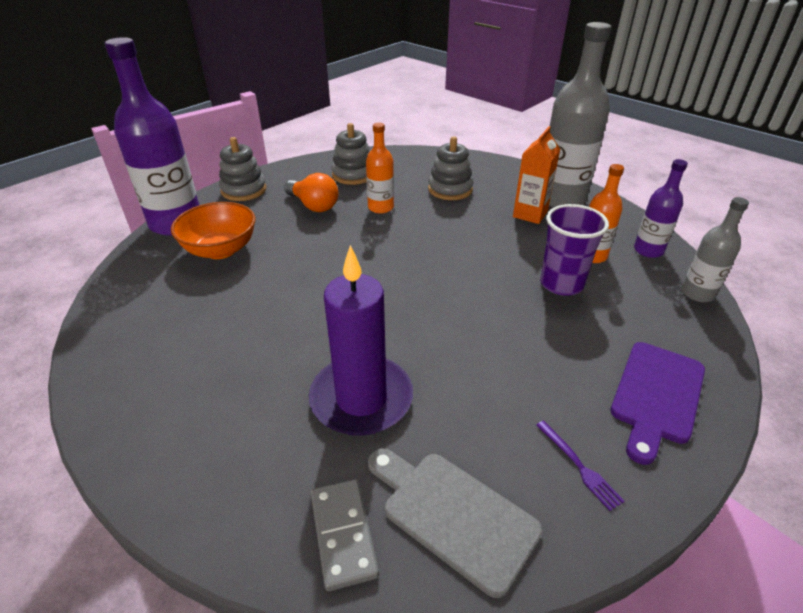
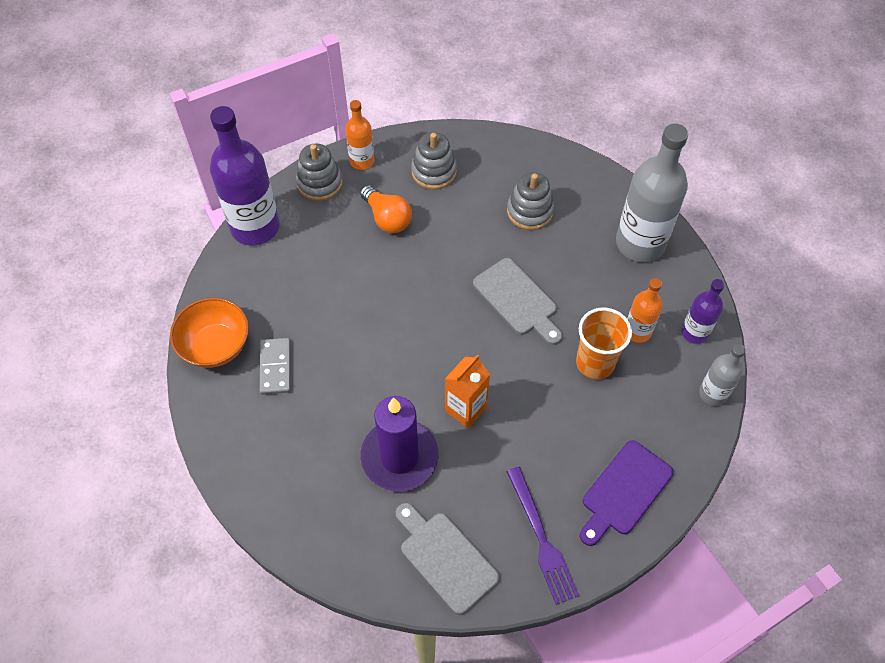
camera: 10 degrees right, 20 degrees up
orange bowl [171,202,255,259] -> orange bowl moved to [170,298,249,368]
grey domino [311,479,379,591] -> grey domino moved to [260,338,290,395]
orange bottle [366,122,394,214] -> orange bottle moved to [345,100,374,170]
orange carton [513,126,560,224] -> orange carton moved to [445,354,490,428]
purple fork [536,420,624,511] -> purple fork [506,467,579,605], size x1.85
purple cup [540,204,609,296] -> orange cup [576,308,632,379]
none -> grey cutting board [473,258,562,345]

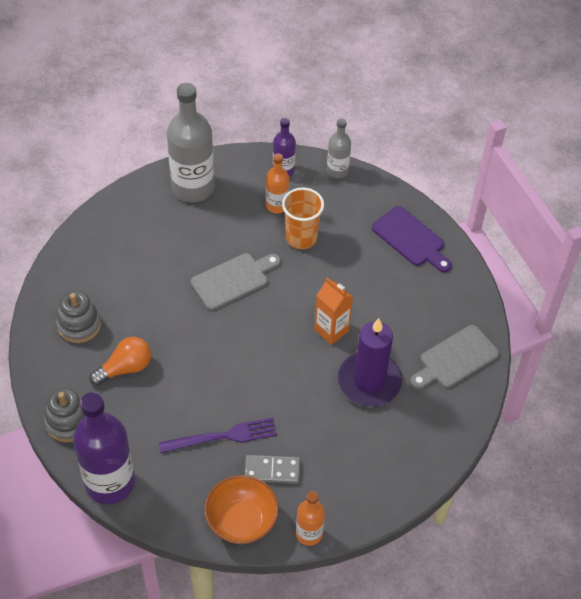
camera: 85 degrees left, 5 degrees down
orange bottle [345,100,374,170] -> orange bottle moved to [296,491,325,546]
purple fork [506,467,579,605] -> purple fork moved to [159,417,277,453]
grey stacking toy [507,172,554,230] -> none

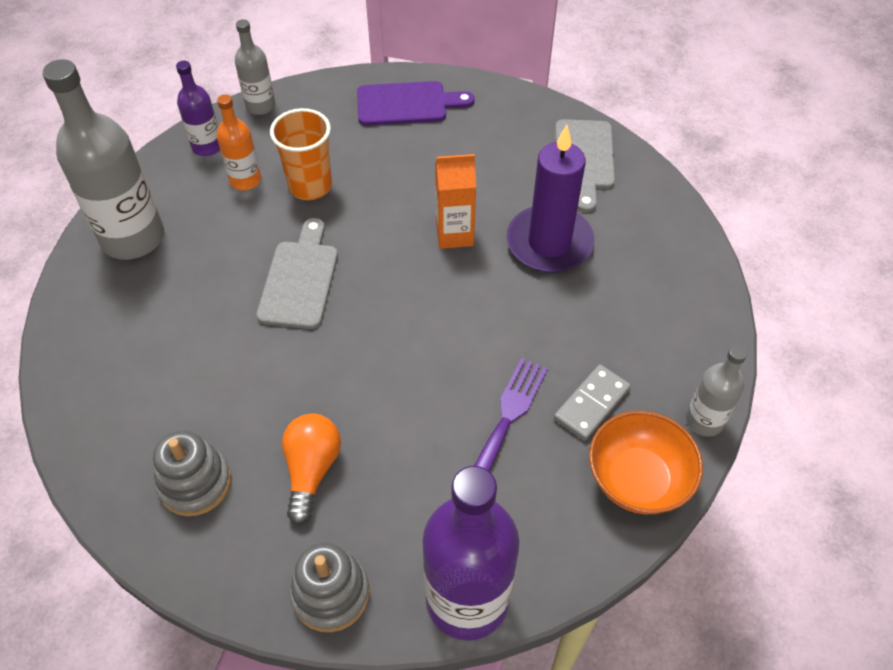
camera: 50 degrees left, 0 degrees up
orange bottle [296,491,325,546] -> grey bottle [686,345,747,437]

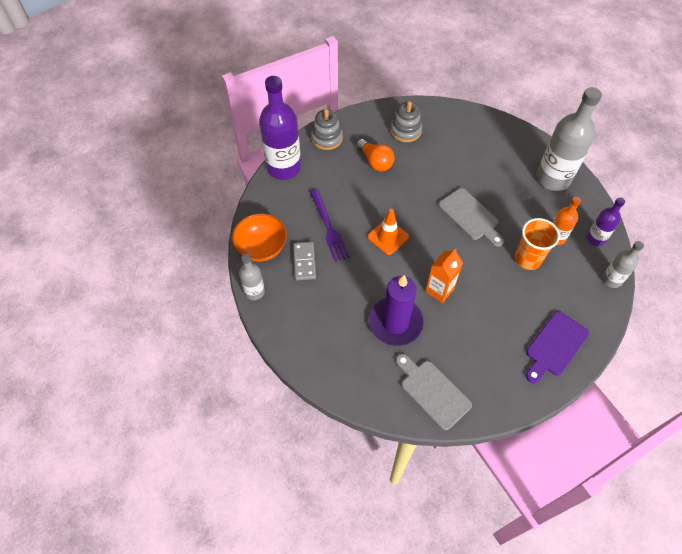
camera: 135 degrees right, 5 degrees up
none -> orange traffic cone [367,209,409,255]

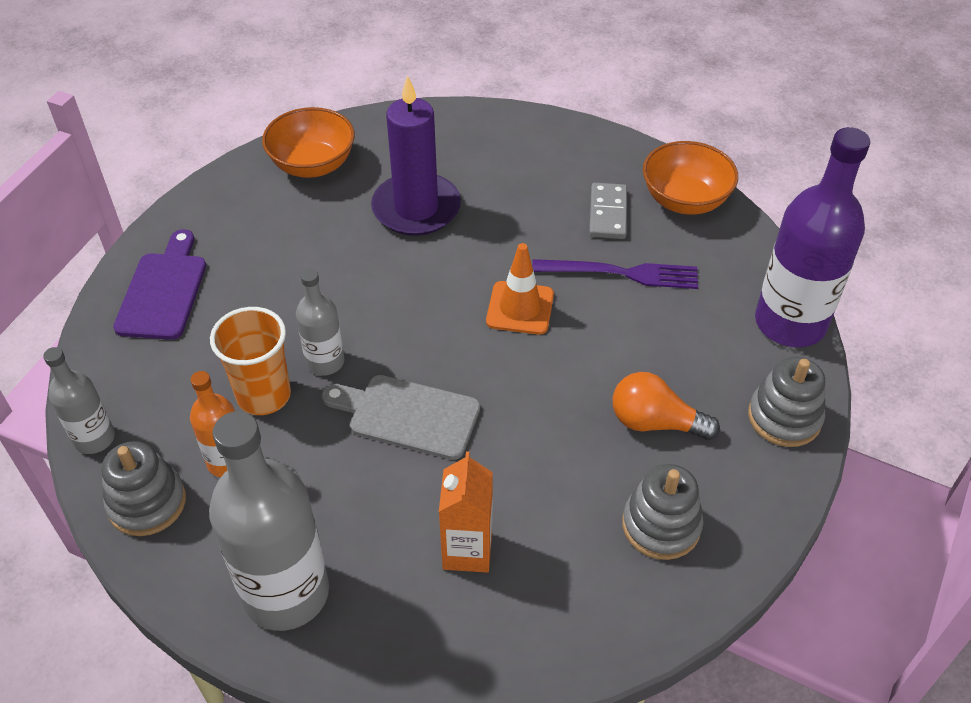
camera: 145 degrees right, 10 degrees down
grey bottle [239,254,265,300] -> grey bottle moved to [296,269,345,375]
grey domino [293,242,316,280] -> grey domino turned 45 degrees clockwise [589,183,627,239]
purple fork [310,189,350,262] -> purple fork turned 150 degrees clockwise [532,259,698,289]
grey cutting board [396,354,472,430] -> orange bowl [262,107,355,178]
orange carton [425,248,463,303] -> orange carton moved to [439,451,493,573]
purple bottle [587,197,625,246] -> grey stacking toy [102,441,186,536]

